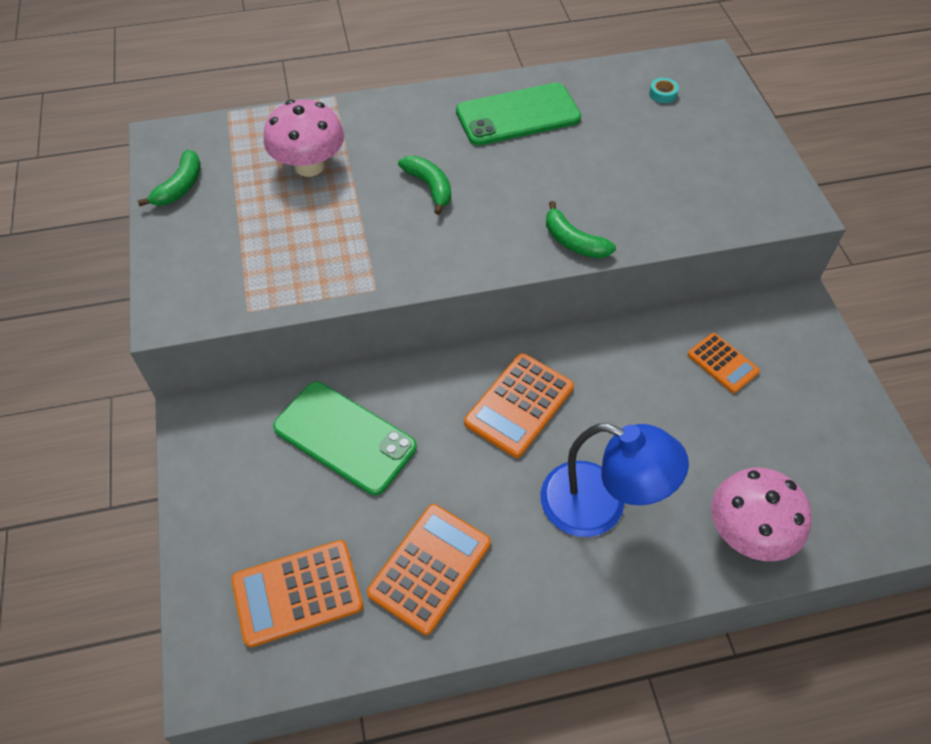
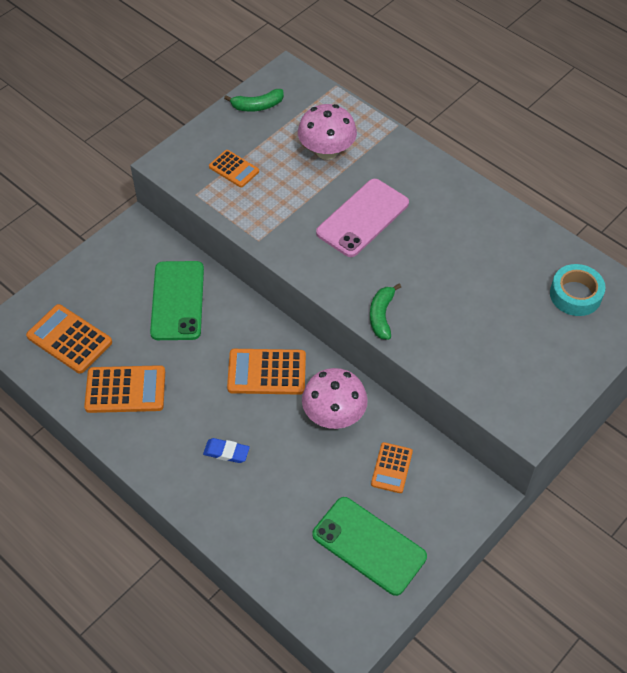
camera: 55 degrees right, 0 degrees up
green banana [398,156,451,215] -> pink phone [316,179,409,257]
green phone [456,83,581,146] -> green phone moved to [312,497,427,596]
blue lamp [541,423,689,537] -> blue eraser [203,438,250,463]
turquoise tape [649,78,679,103] -> turquoise tape [550,264,605,316], size x2.14
pink mushroom [711,468,811,561] -> pink mushroom moved to [302,368,368,429]
none -> orange calculator [209,150,259,188]

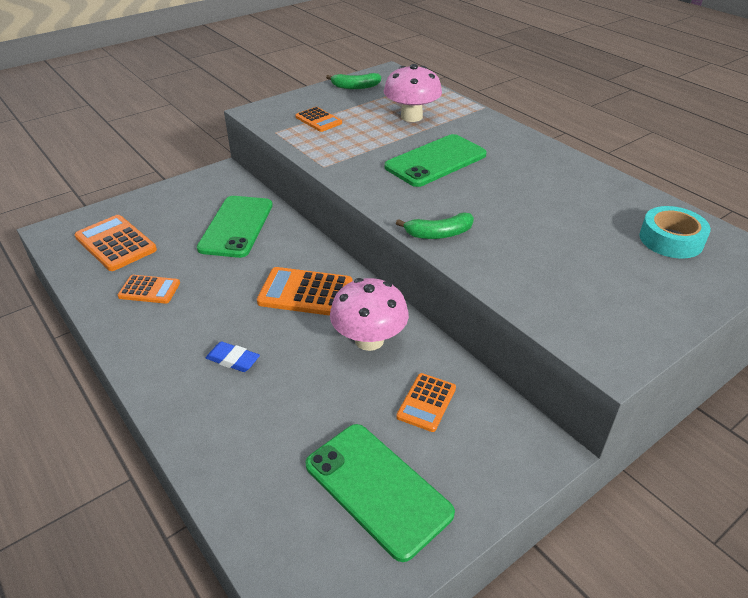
camera: 10 degrees right, 15 degrees down
orange calculator [84,365,165,413] -> orange calculator [118,275,180,304], size x0.62
pink phone [316,179,409,257] -> green phone [385,134,487,187]
green banana [370,284,401,340] -> green banana turned 120 degrees counterclockwise [396,213,474,239]

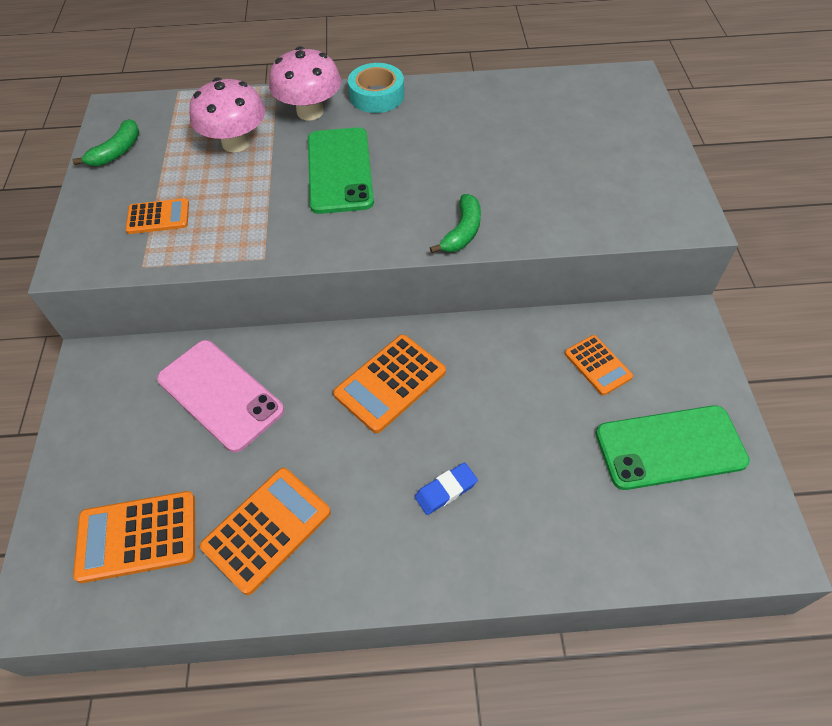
camera: 55 degrees left, 15 degrees up
orange calculator [118,275,180,304] -> orange calculator [200,468,331,595], size x1.62
green phone [197,196,273,258] -> pink phone [157,340,284,453]
pink mushroom [330,278,409,351] -> pink mushroom moved to [269,46,341,120]
turquoise tape [639,206,711,259] -> turquoise tape moved to [348,63,404,113]

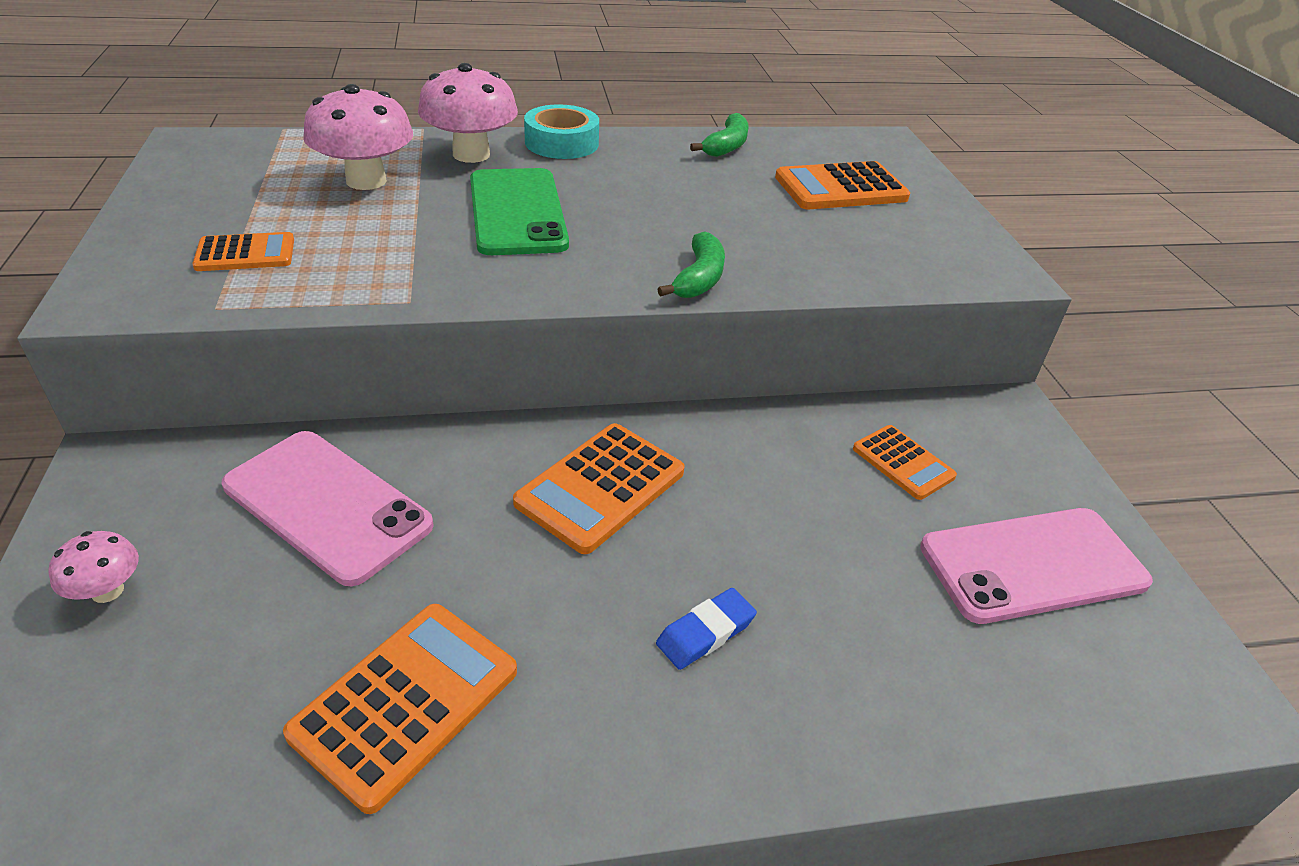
camera: 10 degrees left, 15 degrees down
green banana [72,119,139,166] -> green banana moved to [690,113,749,157]
orange calculator [73,491,195,583] -> orange calculator moved to [775,161,910,209]
green phone [596,405,750,490] -> pink phone [920,508,1153,624]
none -> pink mushroom [49,531,139,603]

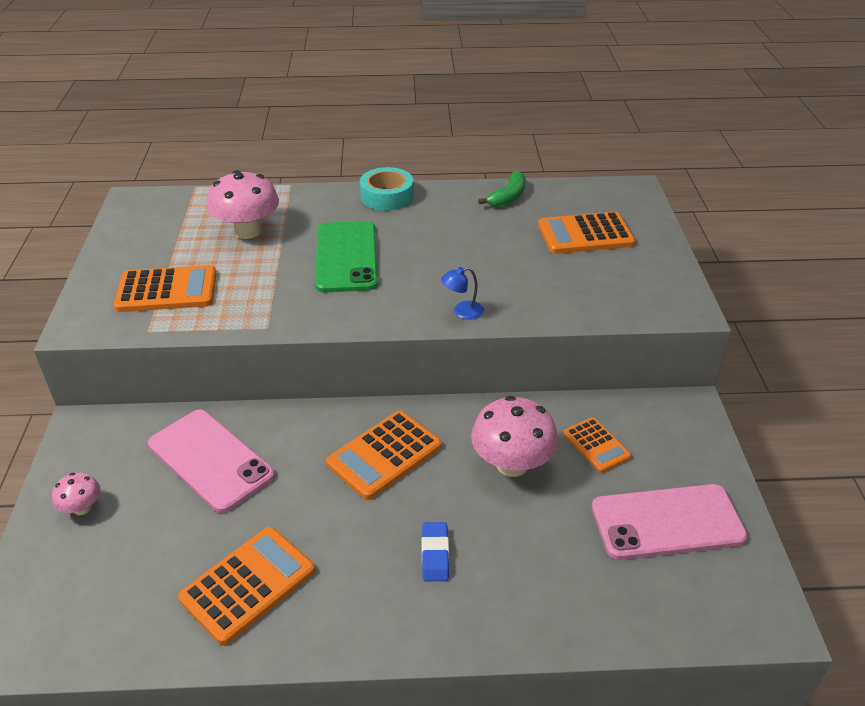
camera: 10 degrees right, 0 degrees up
orange calculator [192,232,294,271] -> orange calculator [114,265,217,312], size x1.62
pink mushroom [418,63,518,163] -> pink mushroom moved to [471,396,558,477]
blue eraser [656,588,757,670] -> blue eraser turned 60 degrees counterclockwise [422,522,449,581]
green banana [658,231,725,298] -> blue lamp [441,267,484,320]

